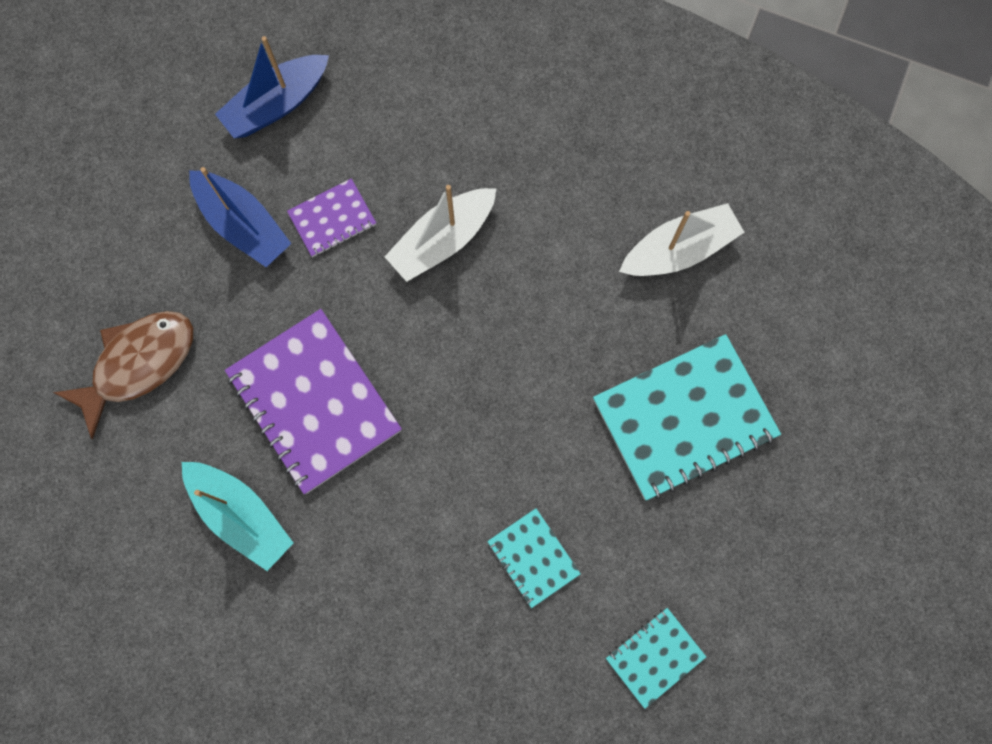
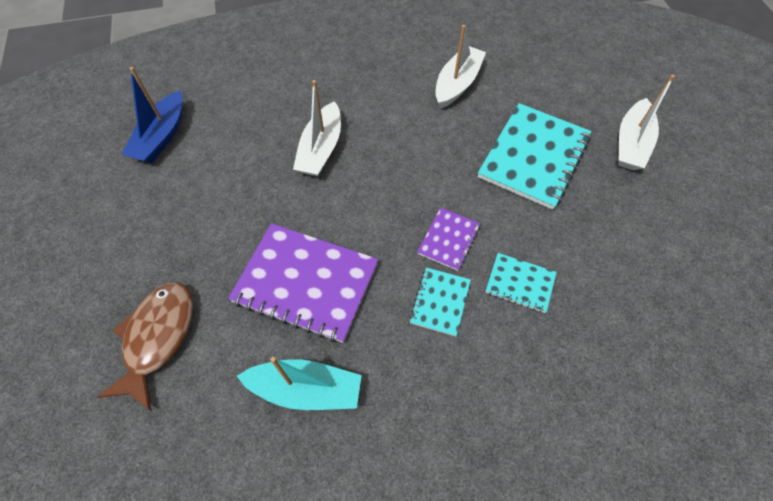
camera: 35 degrees left, 15 degrees down
blue boat [189,167,292,267] -> none
purple notebook [287,178,376,257] -> purple notebook moved to [417,207,480,271]
turquoise notebook [606,608,706,709] -> turquoise notebook moved to [409,267,471,337]
none -> white boat [618,75,675,170]

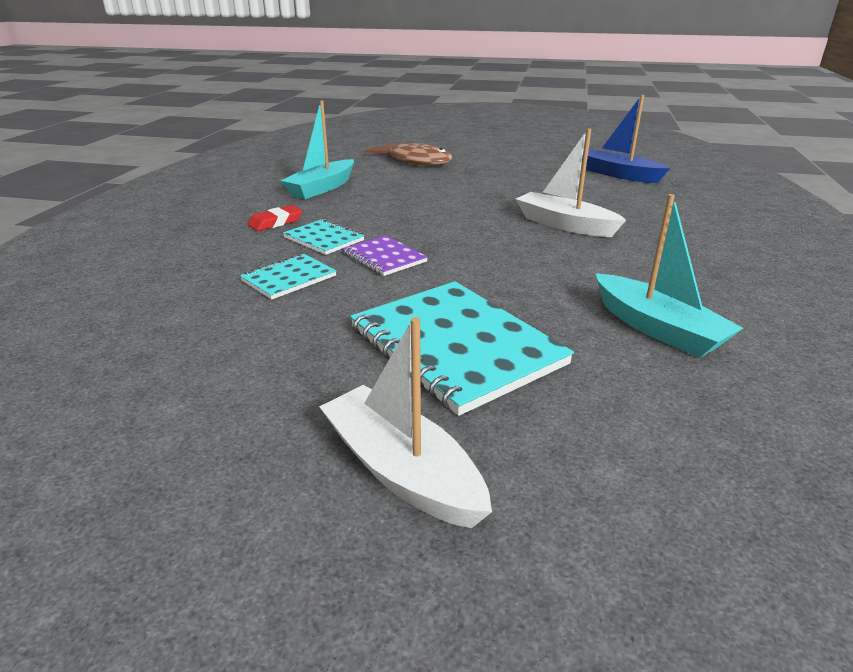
camera: 115 degrees right, 30 degrees down
purple notebook [228,223,379,343] -> none
white boat [436,25,486,109] -> turquoise boat [595,194,743,358]
none -> red eraser [248,205,302,231]

